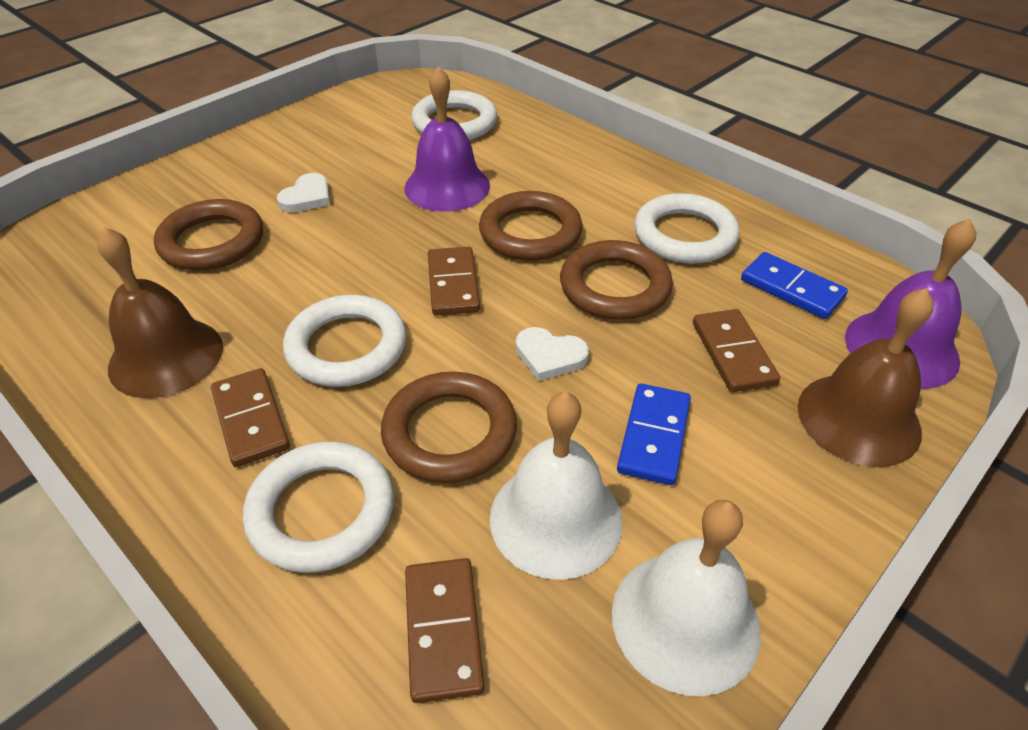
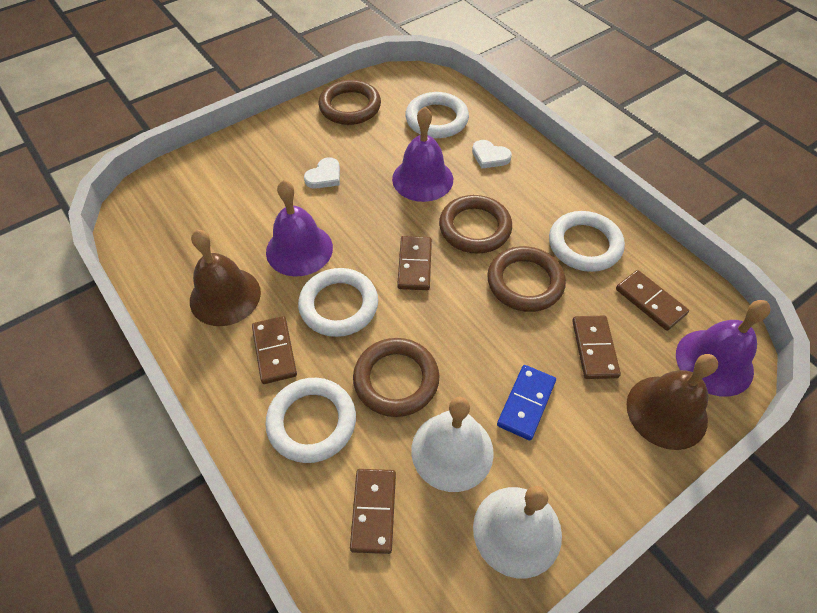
camera: 10 degrees right, 10 degrees up
brown ring [154,199,263,270] -> brown ring moved to [319,80,381,125]
white heart [516,327,589,381] -> white heart moved to [472,140,512,169]
blue domino [741,252,848,319] -> brown domino [616,270,689,331]
none -> purple bell [266,180,333,277]

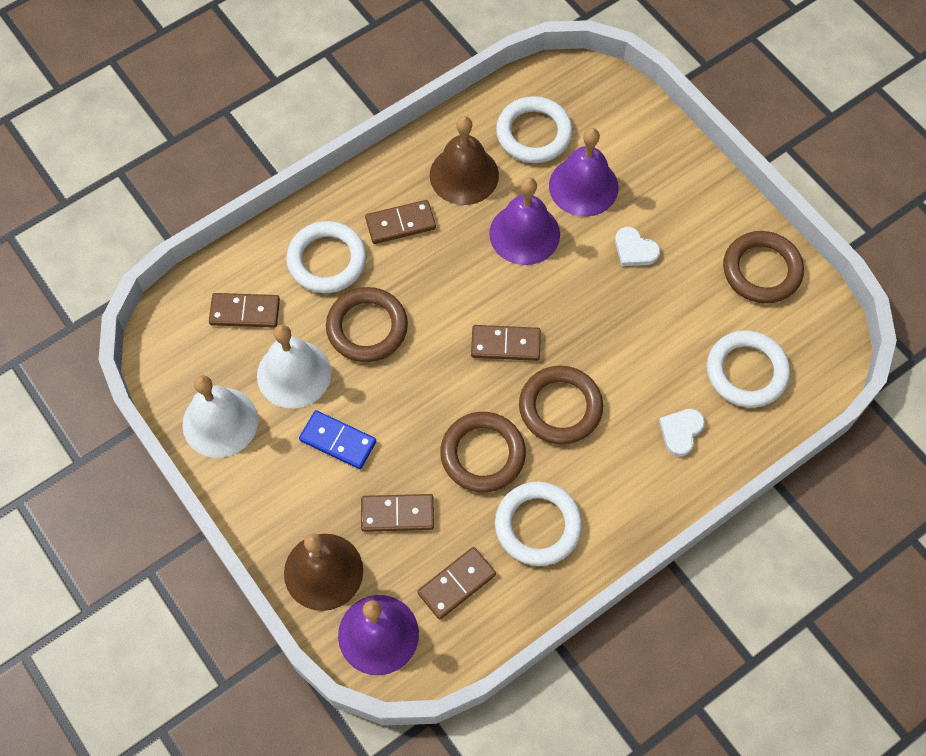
camera: 90 degrees right, 10 degrees up
white ring [298,268,378,337] -> white ring moved to [496,96,573,163]
purple bell [392,107,453,202] -> purple bell moved to [549,128,618,217]

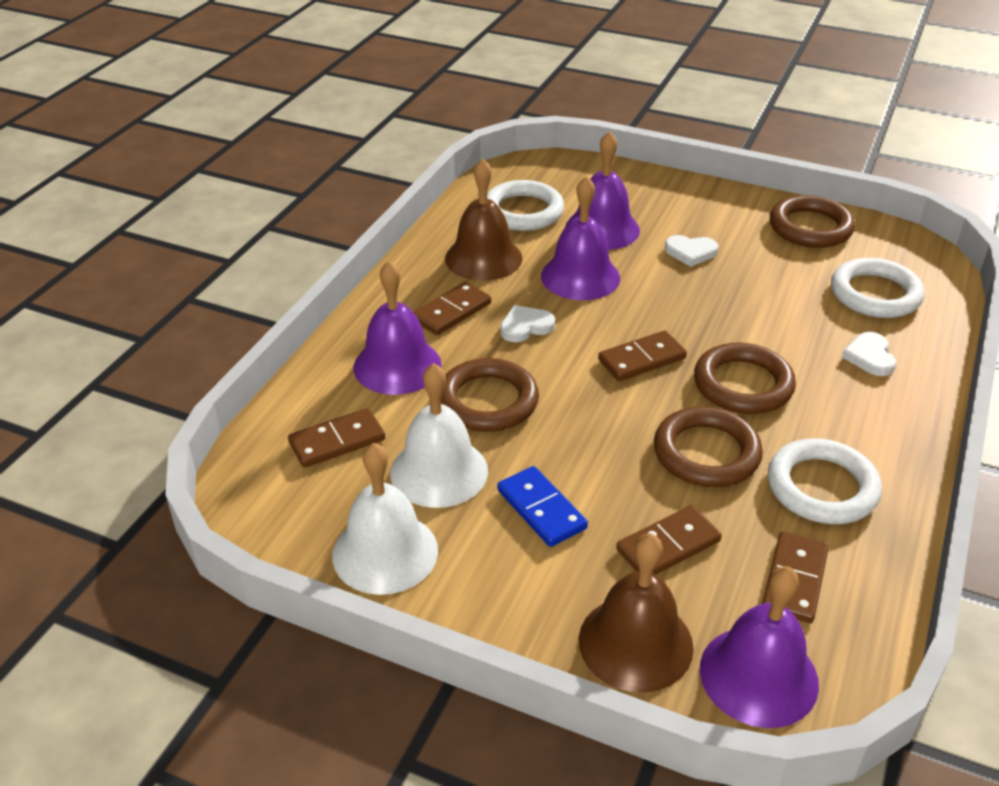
camera: 30 degrees left, 25 degrees down
white ring [287,221,367,293] -> purple bell [354,261,441,395]
blue domino [299,410,376,469] -> blue domino turned 60 degrees clockwise [497,466,588,547]
none -> white heart [500,305,555,342]

